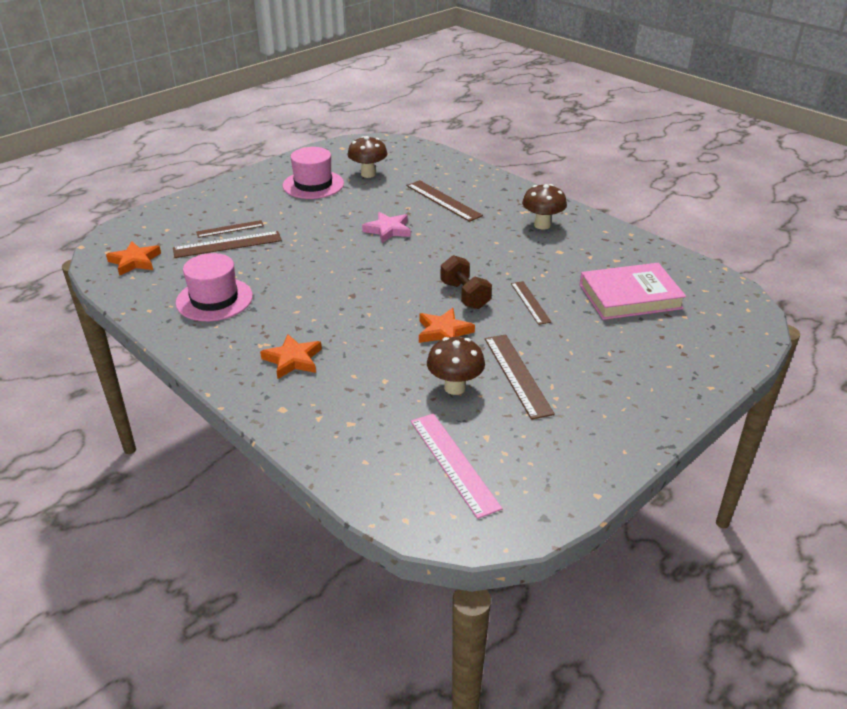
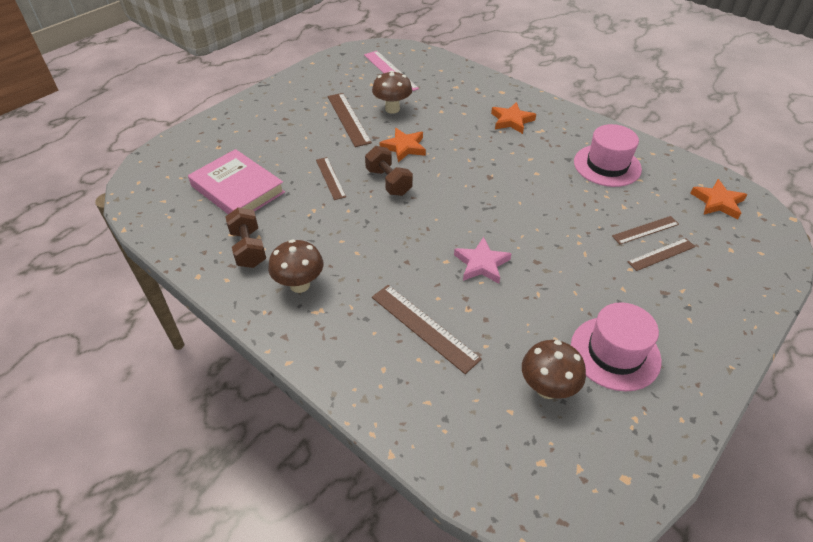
camera: 175 degrees right, 10 degrees up
brown ruler [173,231,282,258] -> brown ruler [612,216,679,244], size x0.64
pink book [580,263,686,320] -> pink book turned 60 degrees clockwise [188,149,285,214]
none -> brown dumbbell [225,207,266,268]

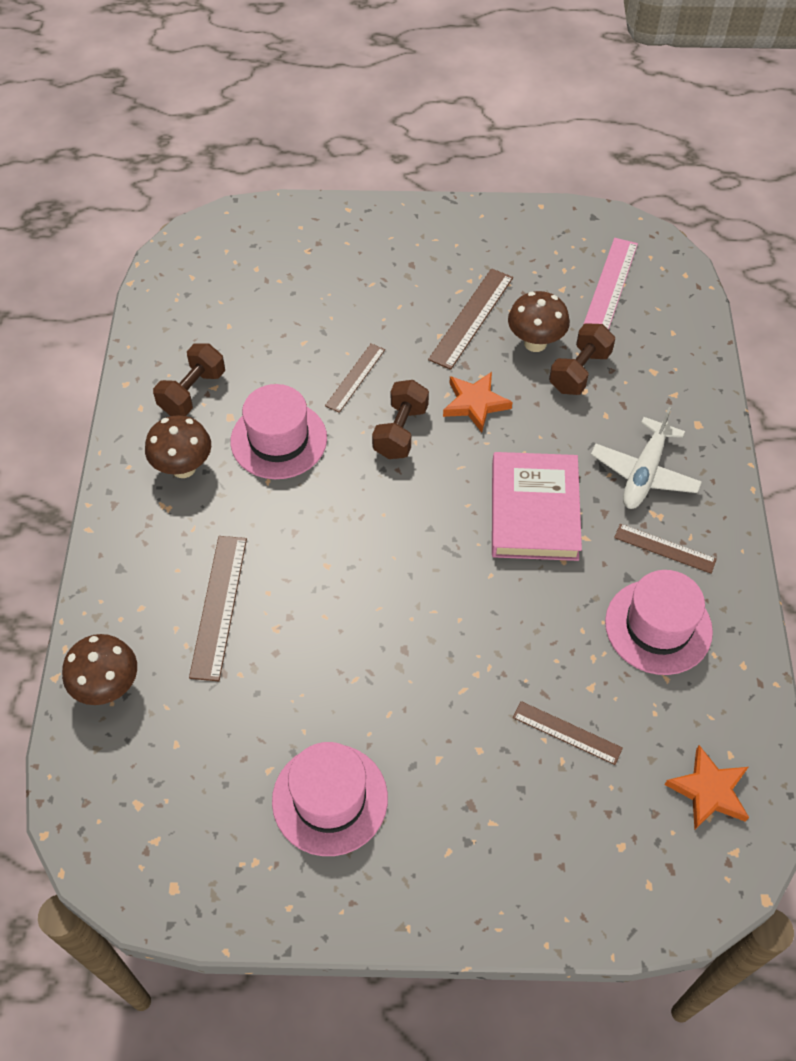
camera: 50 degrees right, 10 degrees up
pink book [188,149,285,214] -> pink book moved to [492,452,582,561]
pink star [454,237,512,284] -> none
orange star [491,102,536,134] -> white plane [591,407,702,509]
brown mushroom [522,340,586,399] -> brown mushroom moved to [62,634,137,705]
brown ruler [628,238,695,271] -> brown ruler moved to [614,524,717,574]
none -> pink hat [230,384,327,479]
none -> brown dumbbell [549,324,615,395]

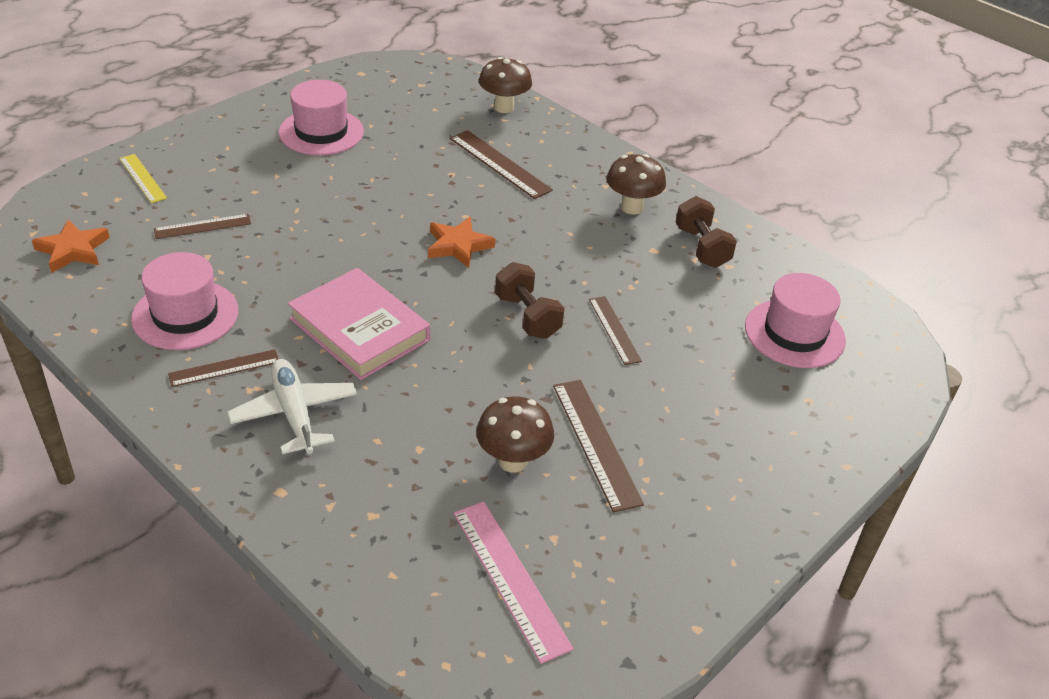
camera: 130 degrees right, 15 degrees down
pink hat [230,384,327,479] -> pink hat moved to [745,273,846,368]
orange star [443,372,513,433] -> orange star moved to [428,217,495,268]
brown dumbbell [549,324,615,395] -> none
none -> yellow ruler [119,154,167,203]

